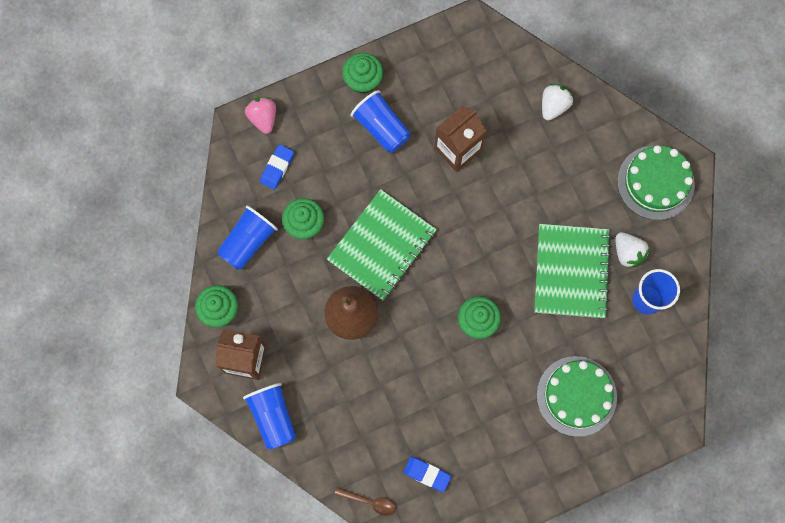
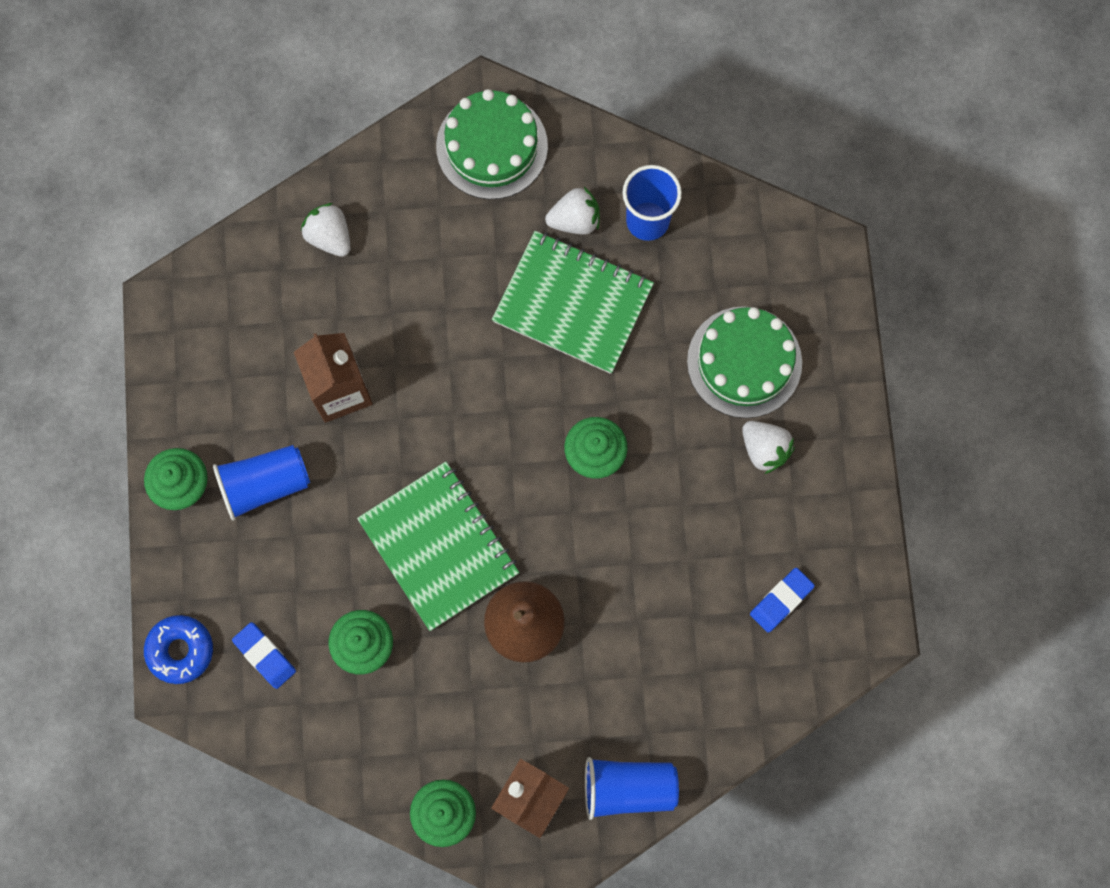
camera: 70 degrees left, 0 degrees up
blue cup [218,206,278,270] -> none
pink strawberry [245,97,276,134] -> blue donut [144,615,213,684]
brown spoon [334,487,396,516] -> none
none -> white strawberry [742,421,795,474]

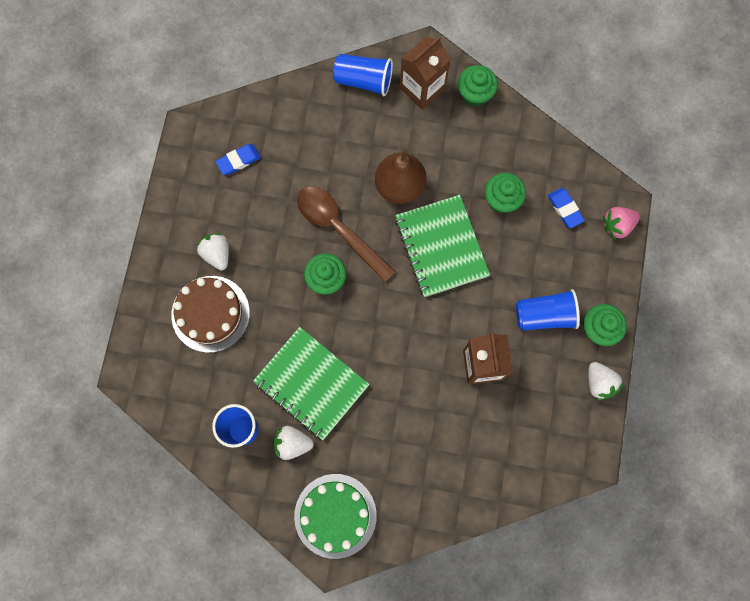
camera: 165 degrees left, 0 degrees up
blue donut [144,615,213,684] -> pink strawberry [603,207,640,239]
white strawberry [301,203,350,257] -> white strawberry moved to [588,362,624,400]
green cake [687,306,802,418] -> brown cake [171,276,250,353]
none -> brown spoon [297,186,396,282]

